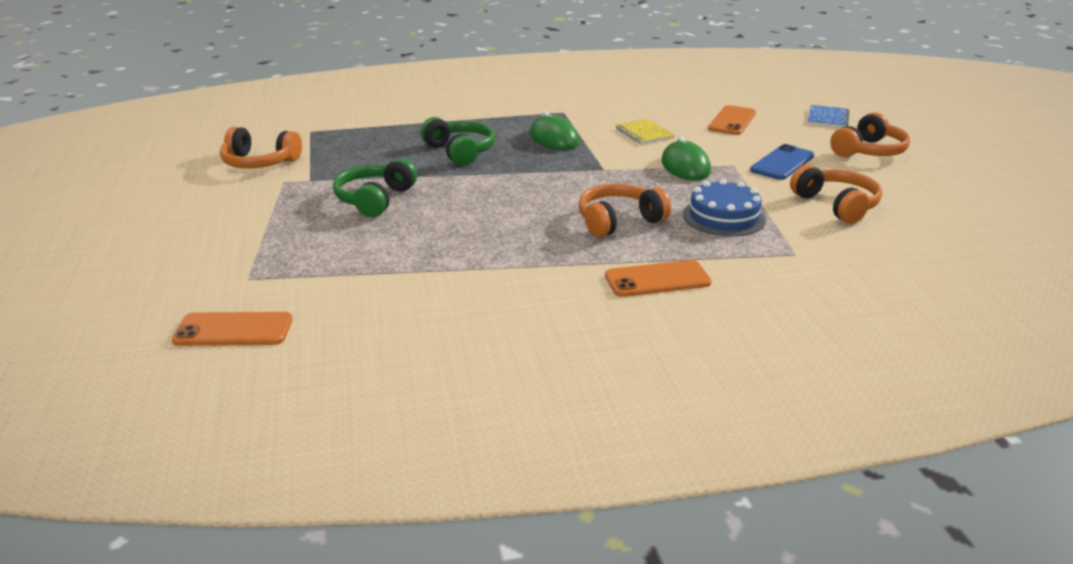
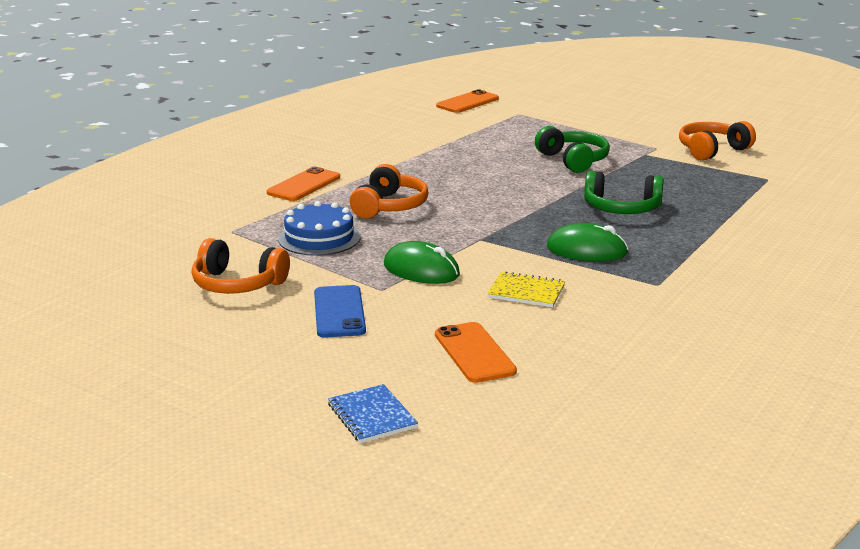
camera: 135 degrees right, 5 degrees down
orange headphones [830,112,910,157] -> none

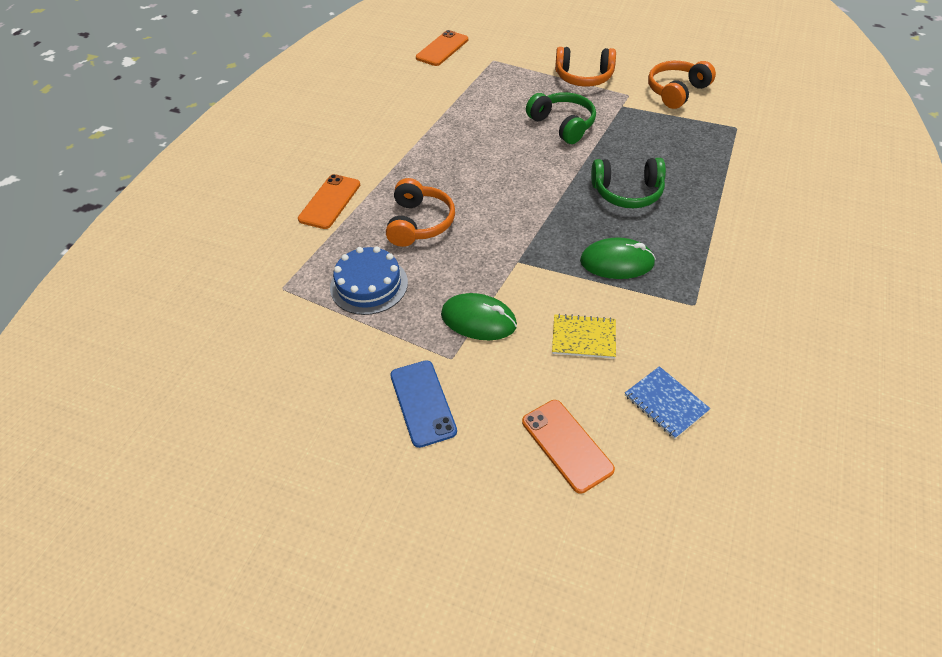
camera: 10 degrees left, 25 degrees up
orange headphones [191,238,290,294] -> orange headphones moved to [555,47,616,87]
blue notebook [328,384,418,443] -> blue notebook moved to [625,366,710,439]

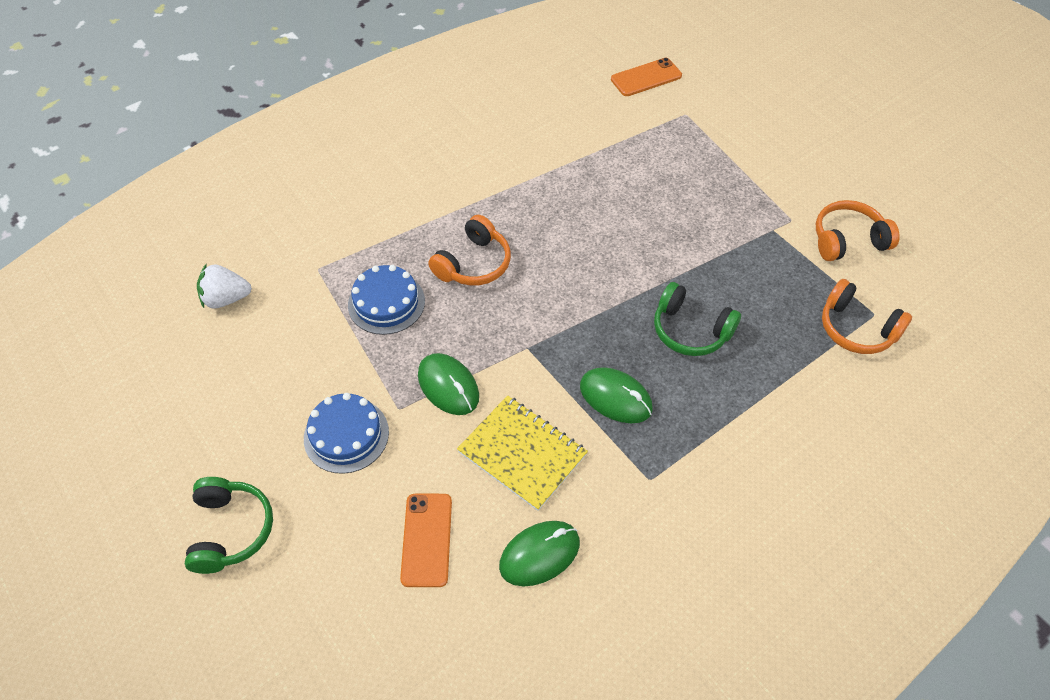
camera: 30 degrees right, 5 degrees up
orange phone [298,174,360,229] -> none
blue phone [390,360,457,448] -> blue cake [304,393,389,474]
green headphones [526,92,596,144] -> green headphones moved to [185,477,273,574]
yellow notebook [552,314,616,359] -> yellow notebook [457,395,588,511], size x1.63
orange headphones [555,47,616,87] -> orange headphones moved to [822,279,912,354]
blue notebook [625,366,710,439] -> green mouse [499,521,580,587]
none -> white strawberry [197,263,252,308]

